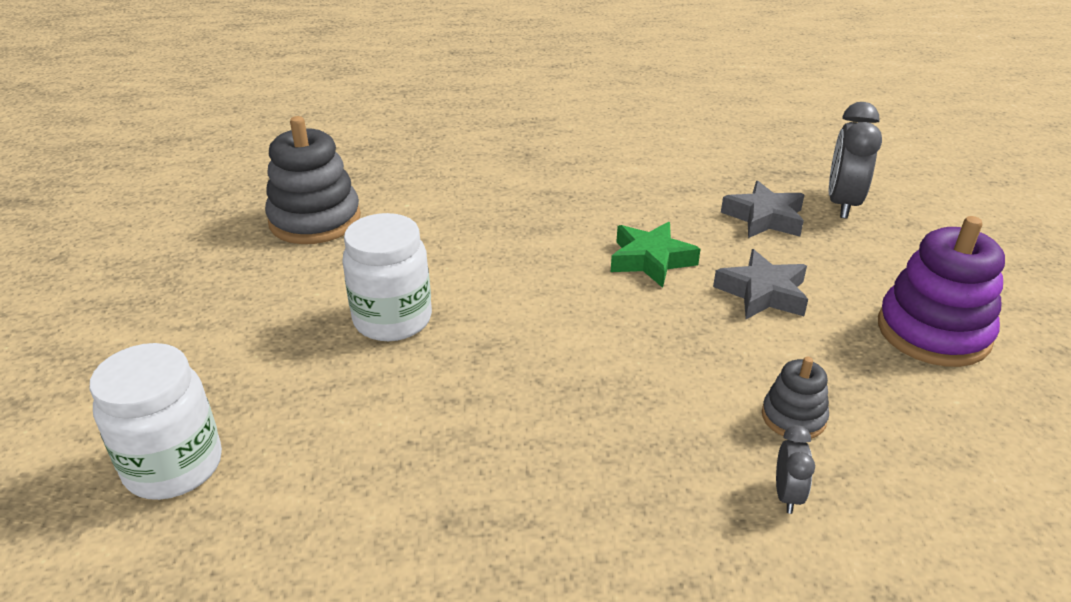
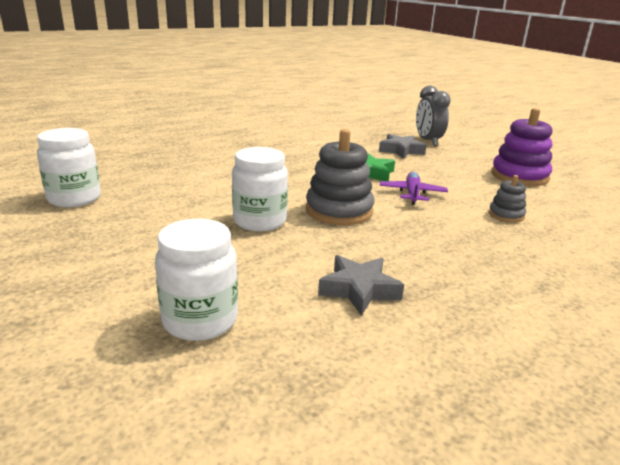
camera: 30 degrees left, 10 degrees down
grey stacking toy [265,116,361,244] -> grey stacking toy moved to [306,129,374,225]
grey star [713,249,808,319] -> grey star moved to [318,255,404,316]
grey clock [776,425,815,514] -> none
none -> white jar [37,128,101,207]
none -> purple plane [380,172,448,205]

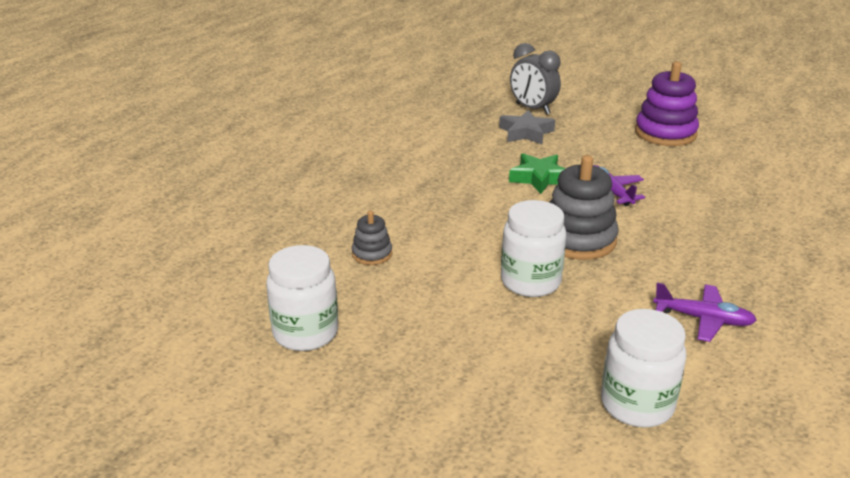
camera: 30 degrees left, 5 degrees up
grey star [318,255,404,316] -> purple plane [653,282,757,342]
grey stacking toy [489,175,526,223] -> grey stacking toy moved to [352,211,392,265]

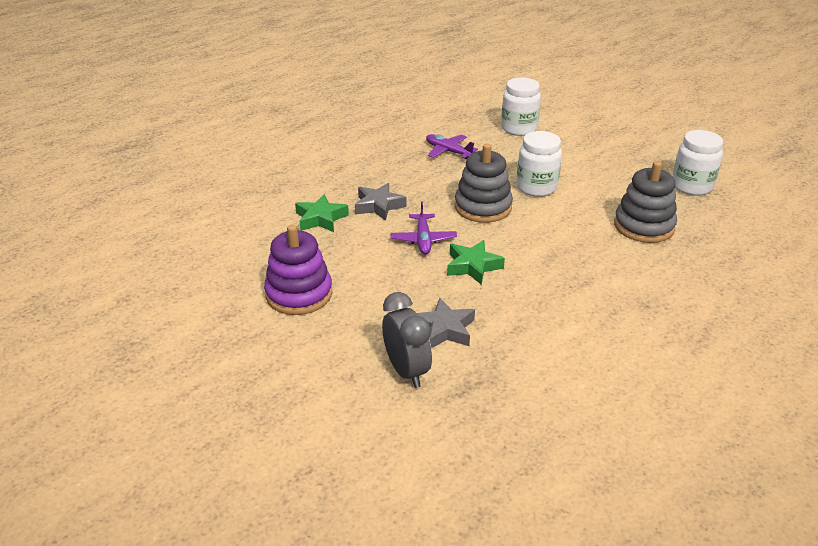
camera: 160 degrees left, 5 degrees up
grey stacking toy [352,211,392,265] -> grey stacking toy [614,161,677,243], size x1.92
none -> green star [295,194,349,232]
none -> grey star [355,183,407,221]

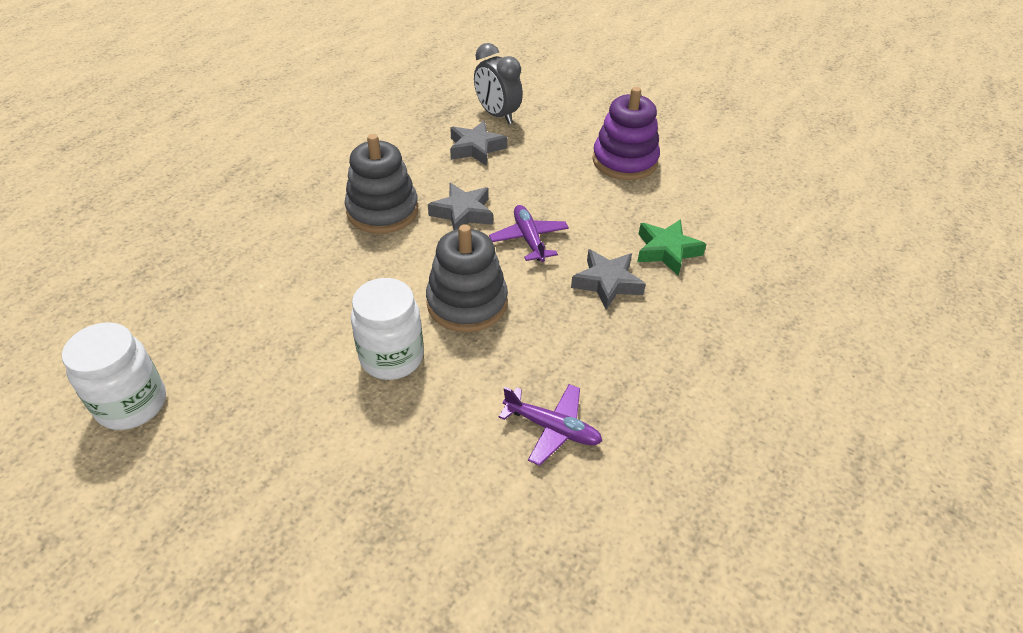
camera: 165 degrees right, 10 degrees up
green star [447,240,505,285] -> grey star [428,183,493,230]
white jar [501,78,541,136] -> none
grey stacking toy [614,161,677,243] -> grey stacking toy moved to [345,134,418,234]

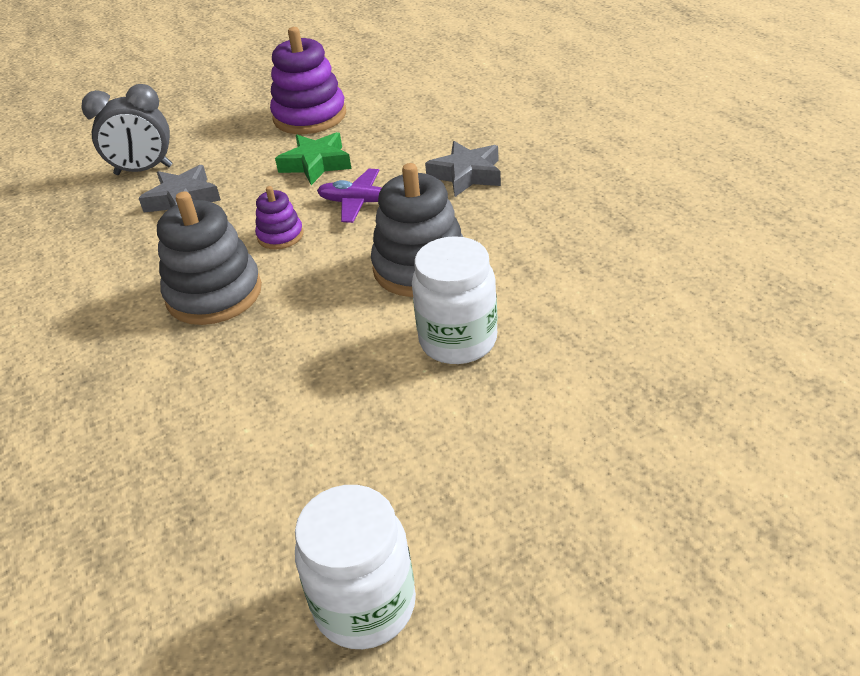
camera: 55 degrees left, 5 degrees down
grey star [428,183,493,230] -> purple stacking toy [255,186,303,249]
purple plane [499,384,602,466] -> none
green star [637,219,706,276] -> green star moved to [275,132,352,185]

